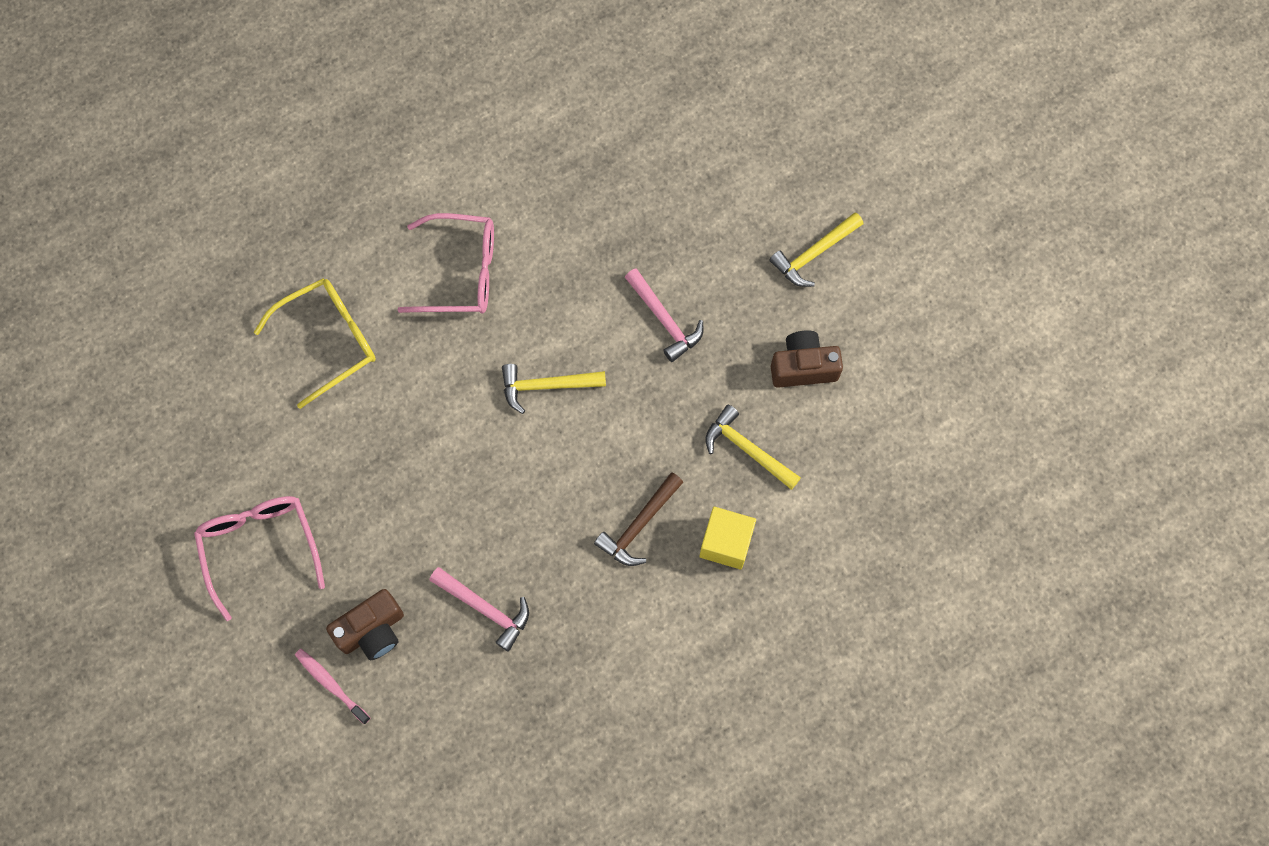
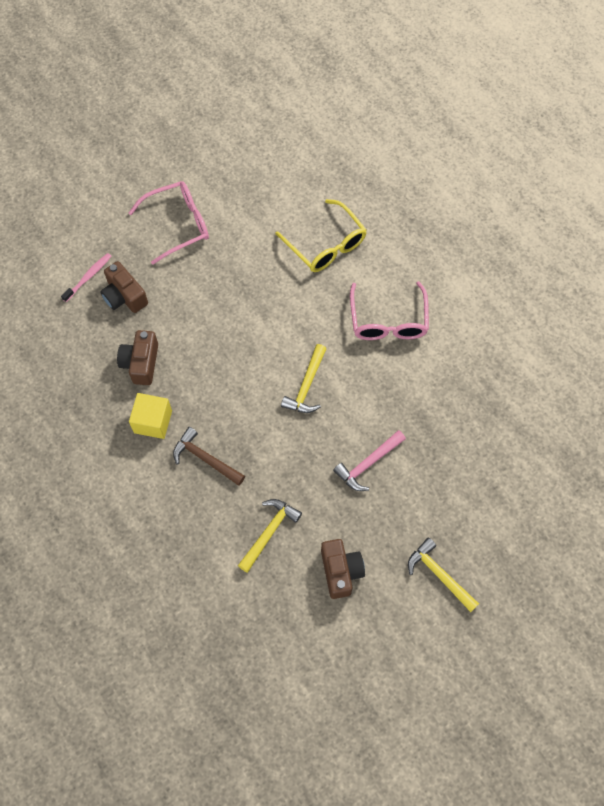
camera: 85 degrees right, 5 degrees down
pink hammer [429,567,529,652] -> brown camera [117,330,158,385]
yellow hammer [502,364,606,414] -> yellow hammer turned 150 degrees counterclockwise [281,344,327,413]
yellow cube [699,507,756,569] -> yellow cube moved to [129,393,172,439]

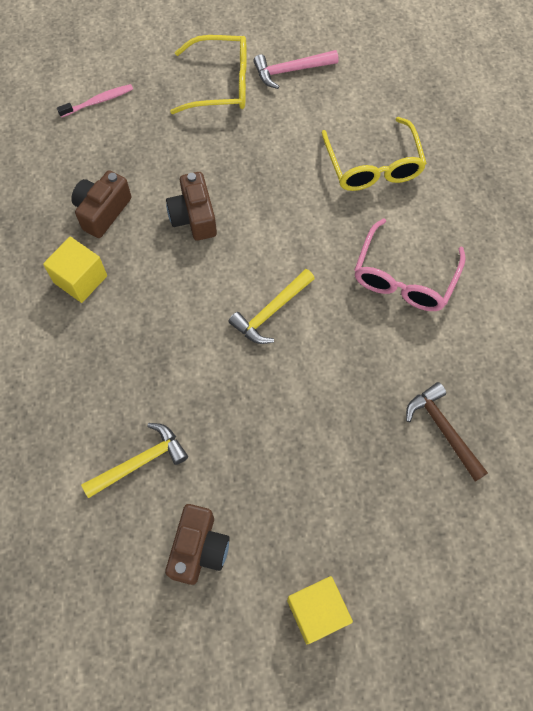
camera: 25 degrees right, 0 degrees up
brown camera [100,261,148,313] -> brown camera moved to [166,172,217,241]
pink glasses [129,181,209,264] -> yellow glasses [170,35,247,114]
brown hammer [173,427,245,486] -> brown hammer moved to [406,382,488,482]
pink hammer [333,430,406,491] -> pink hammer moved to [253,50,339,89]
yellow hammer [408,538,479,612] -> yellow cube [287,576,353,644]

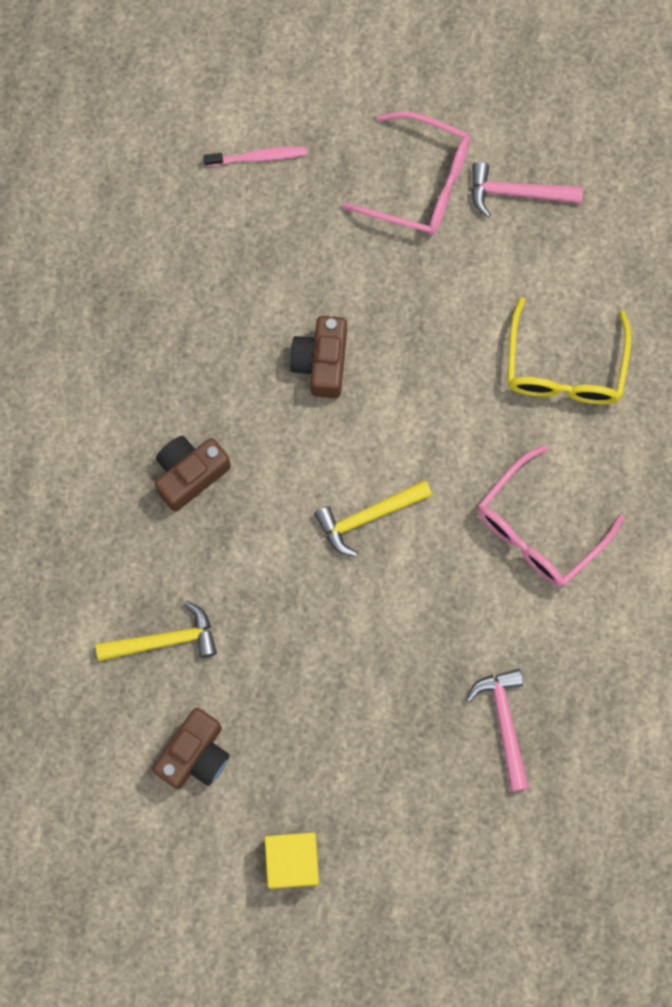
camera: 20 degrees right, 10 degrees up
yellow cube [43,237,107,303] -> none
brown camera [71,170,132,238] -> brown camera moved to [155,436,231,512]
yellow glasses [170,35,247,114] -> pink glasses [342,111,470,235]
brown hammer [406,382,488,482] -> pink hammer [466,669,529,791]

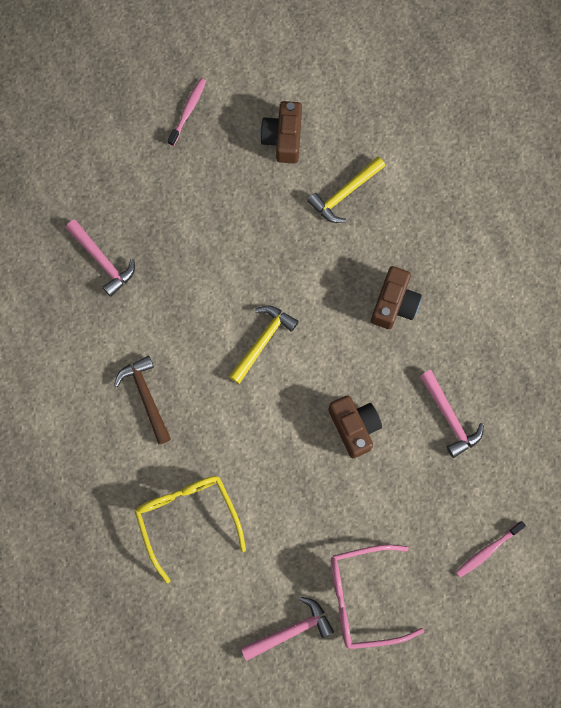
camera: 150 degrees right, 0 degrees up
yellow cube [265,832,319,889] -> pink toothbrush [168,78,206,146]
pink glasses [477,445,625,587] -> brown hammer [114,356,171,445]
none -> pink hammer [420,370,484,458]

